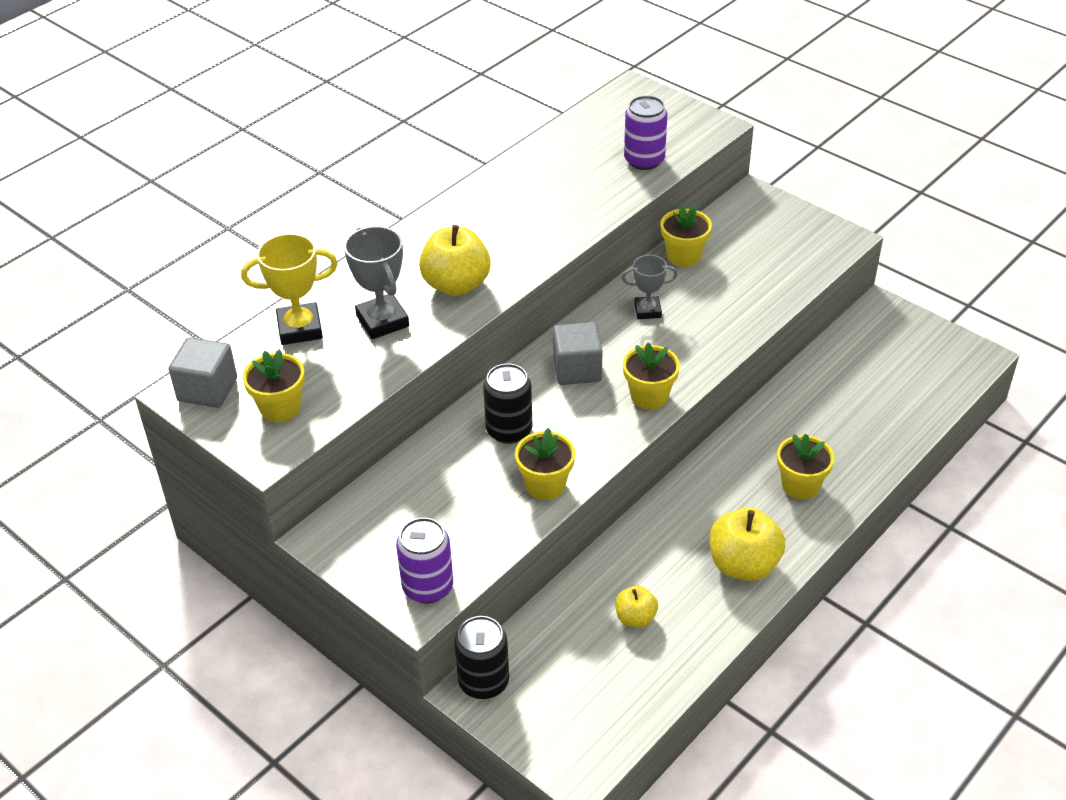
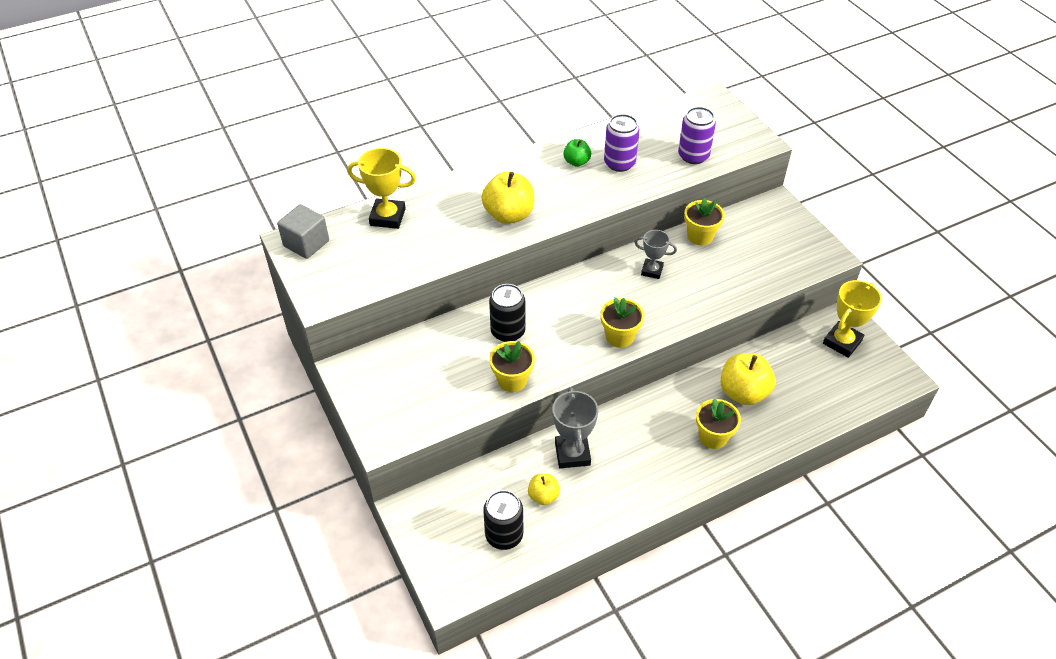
camera: 20 degrees right, 5 degrees up
yellow flower pot [243,349,305,422] -> none
grey trophy [344,226,409,339] -> grey trophy moved to [553,387,598,468]
purple can [396,518,453,603] -> purple can moved to [604,114,639,172]
black can [454,616,509,699] -> black can moved to [483,490,523,550]
grey cube [553,322,603,385] -> none
yellow apple [710,507,785,581] -> yellow apple moved to [721,353,776,405]
none -> green apple [563,139,591,167]
none -> yellow trophy [823,280,882,358]

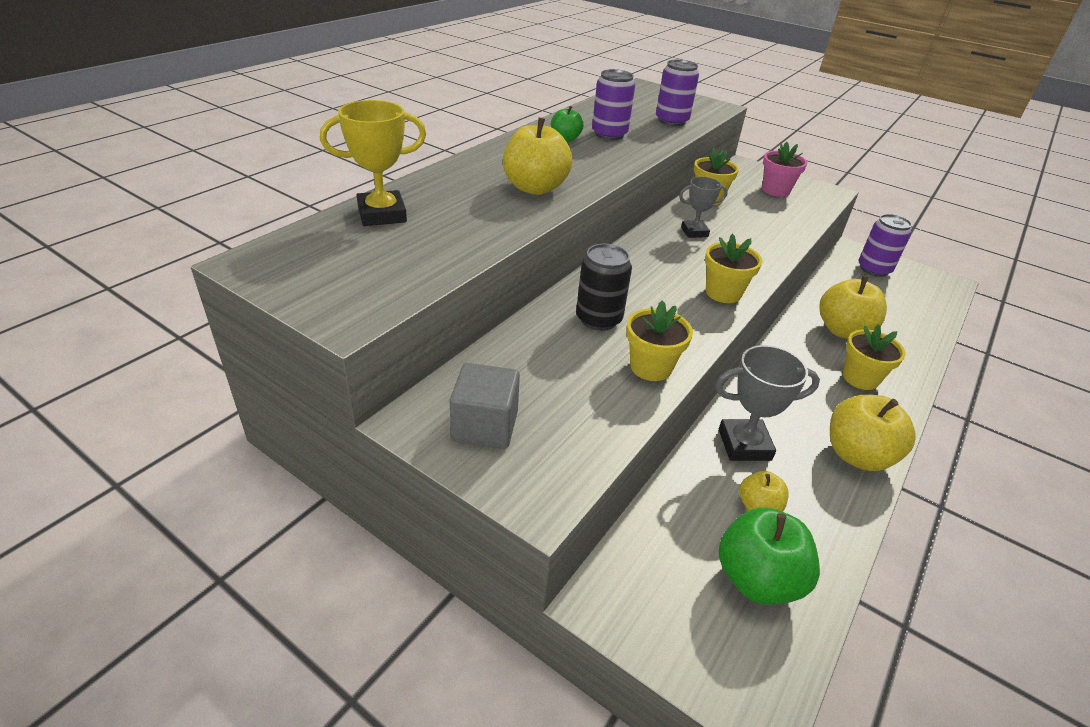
camera: 30 degrees left, 10 degrees down
grey cube [277,204,329,259] -> grey cube moved to [450,363,520,449]
black can [483,490,523,550] -> green apple [719,508,820,605]
grey trophy [553,387,598,468] -> grey trophy turned 60 degrees counterclockwise [715,345,820,461]
yellow trophy [823,280,882,358] -> purple can [858,214,912,277]
none -> pink flower pot [762,142,808,197]
none -> yellow apple [830,395,916,471]

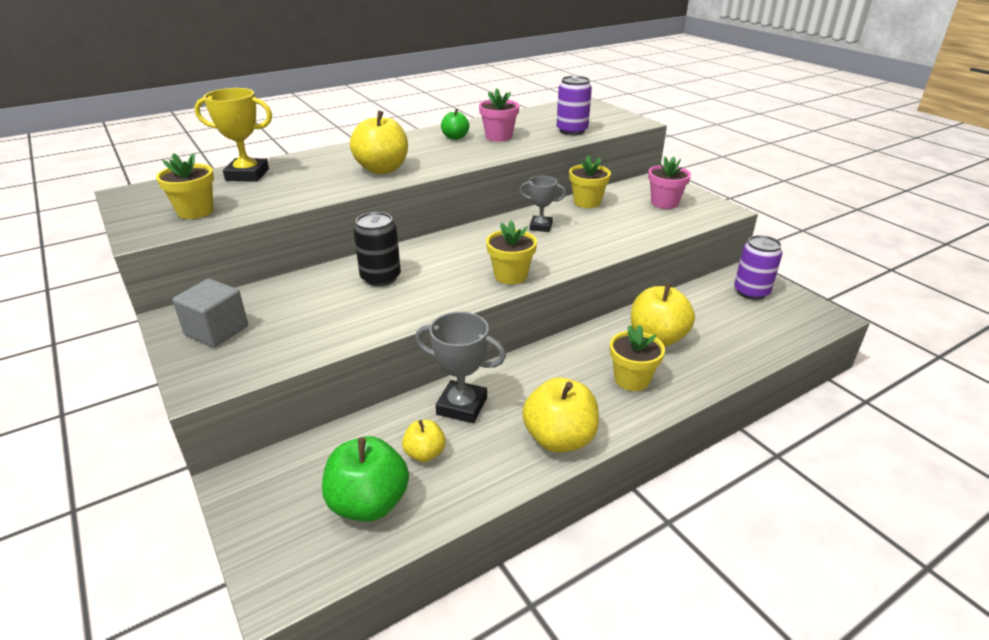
camera: 25 degrees right, 5 degrees down
purple can [592,69,635,140] -> pink flower pot [479,89,520,142]
yellow flower pot [626,300,693,381] -> yellow flower pot moved to [156,153,214,219]

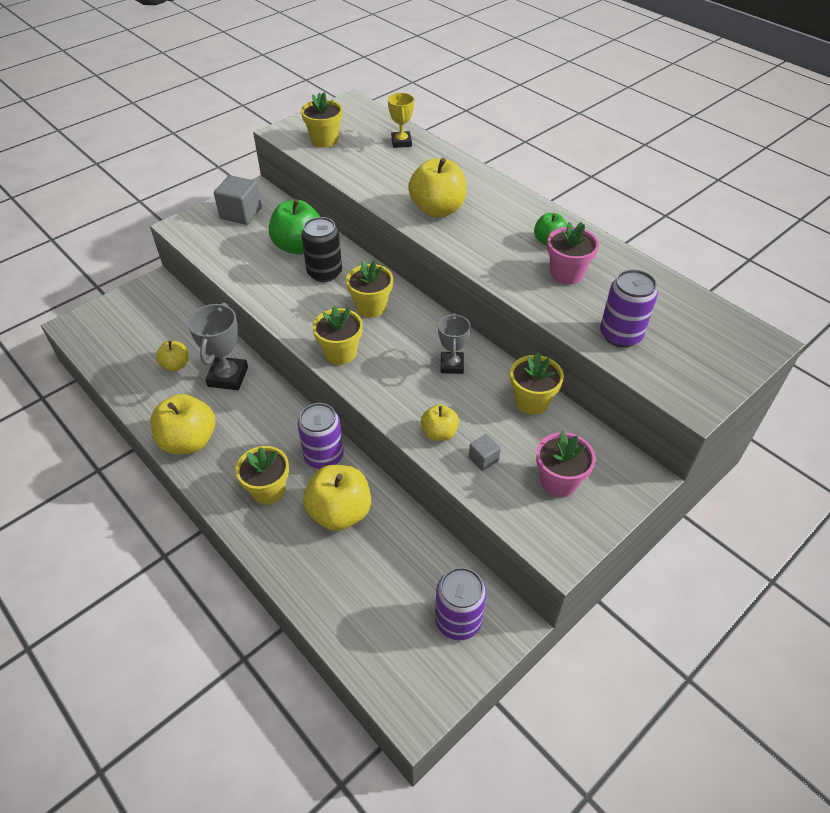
camera: 80 degrees right, 15 degrees up
yellow trophy [194,88,272,182] -> yellow trophy [388,93,414,148], size x0.64
green apple [322,436,409,522] -> green apple moved to [269,199,320,255]
none -> purple can [298,403,344,469]
none -> yellow flower pot [346,260,393,318]
none -> yellow apple [421,404,459,441]
none -> grey cube [469,434,501,471]

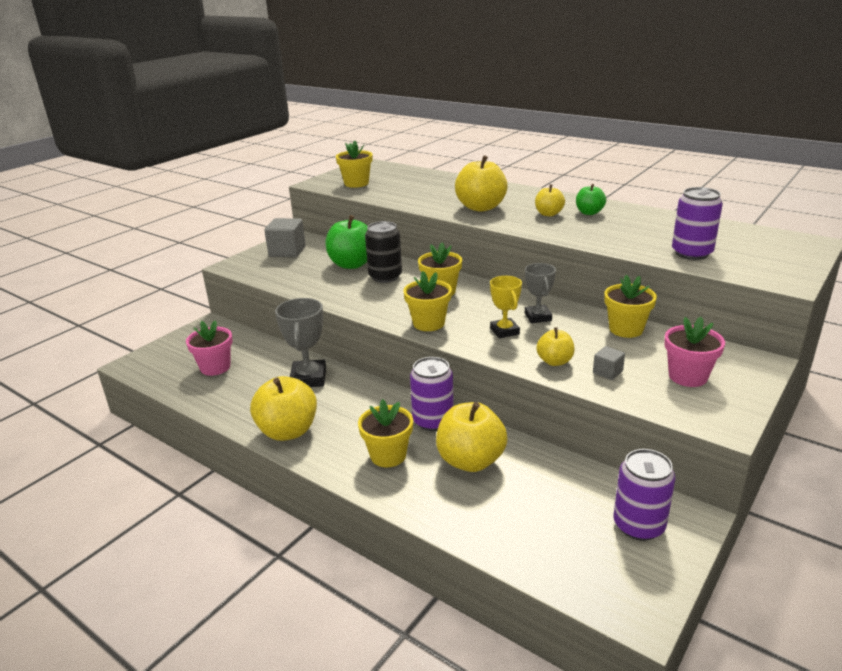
camera: 10 degrees left, 20 degrees down
yellow apple [156,341,188,371] -> yellow apple moved to [535,184,565,216]
yellow trophy [388,93,414,148] -> yellow trophy moved to [490,276,522,338]
pink flower pot [547,222,599,285] -> pink flower pot moved to [186,320,233,376]

